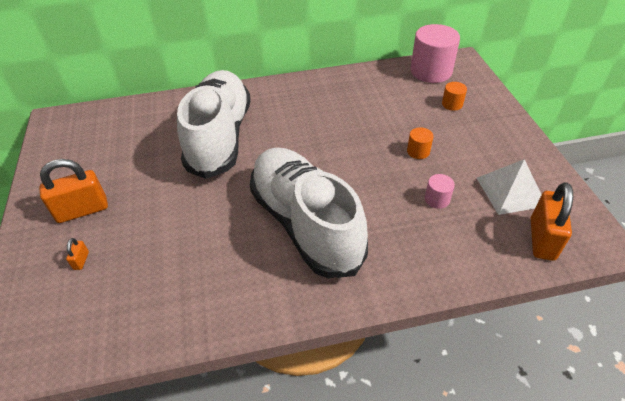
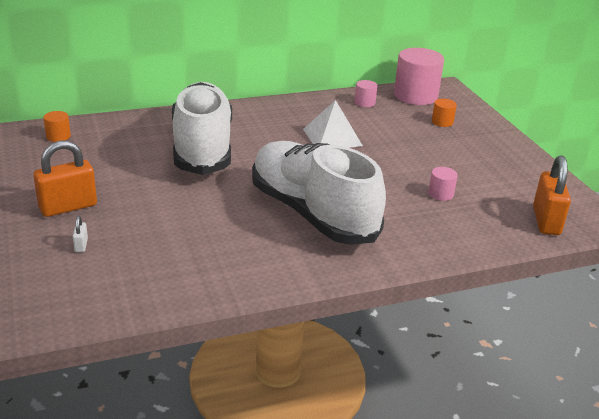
camera: 10 degrees left, 15 degrees down
orange padlock [66,238,89,270] -> white padlock [73,216,88,252]
orange cylinder [407,127,434,159] -> orange cylinder moved to [43,111,71,142]
white pyramid [477,159,542,215] -> white pyramid moved to [303,100,363,148]
none -> pink cylinder [355,80,377,107]

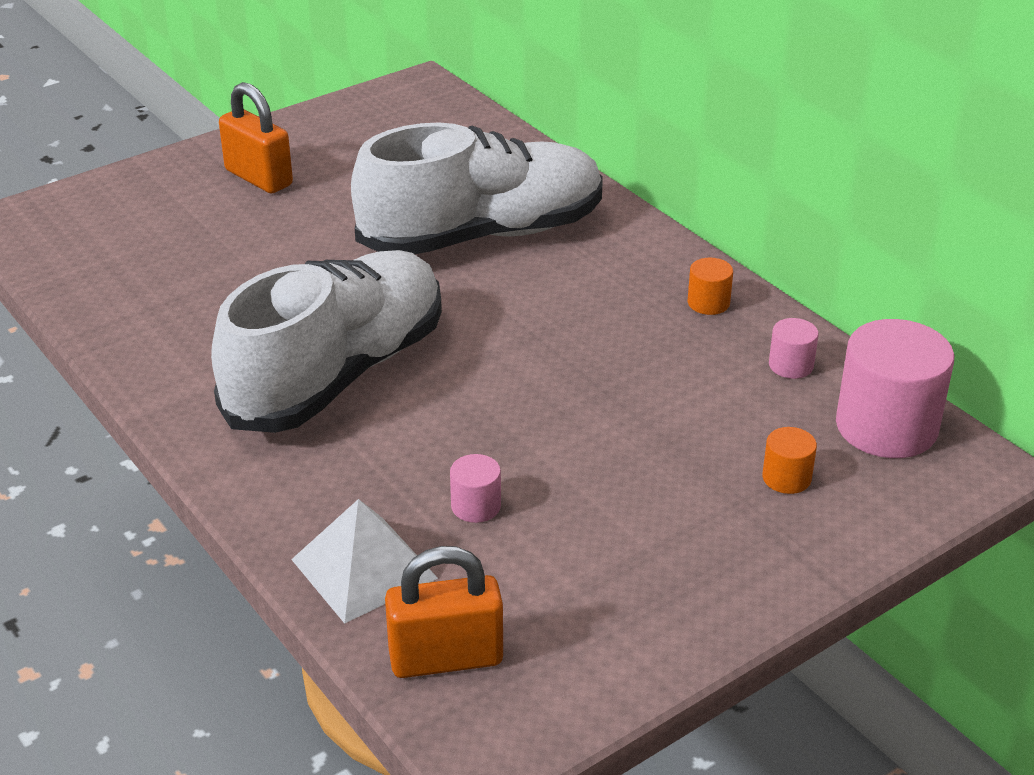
camera: 75 degrees right, 5 degrees up
orange cylinder [43,111,71,142] -> orange cylinder moved to [688,258,733,315]
white padlock [73,216,88,252] -> none
white pyramid [303,100,363,148] -> white pyramid moved to [291,499,438,624]

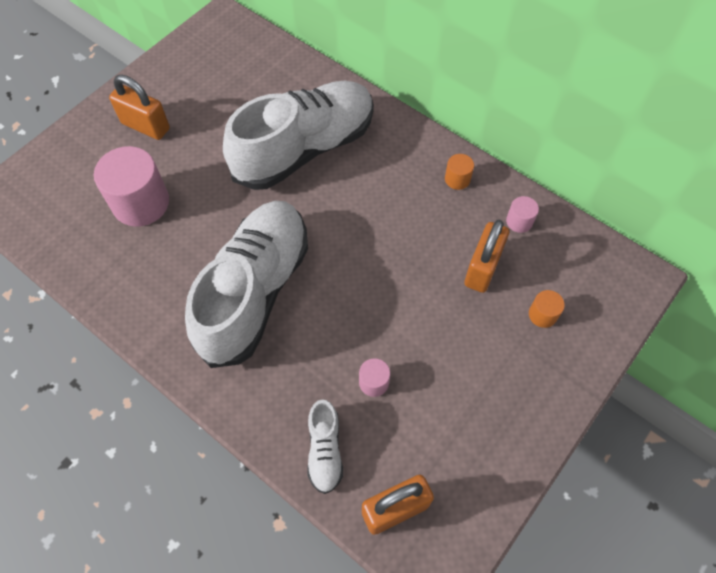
camera: 15 degrees left, 25 degrees up
white pyramid [291,499,438,624] -> white shoe [307,399,343,494]
pink cylinder [836,319,954,458] -> pink cylinder moved to [94,146,169,227]
none -> orange padlock [464,220,509,293]

